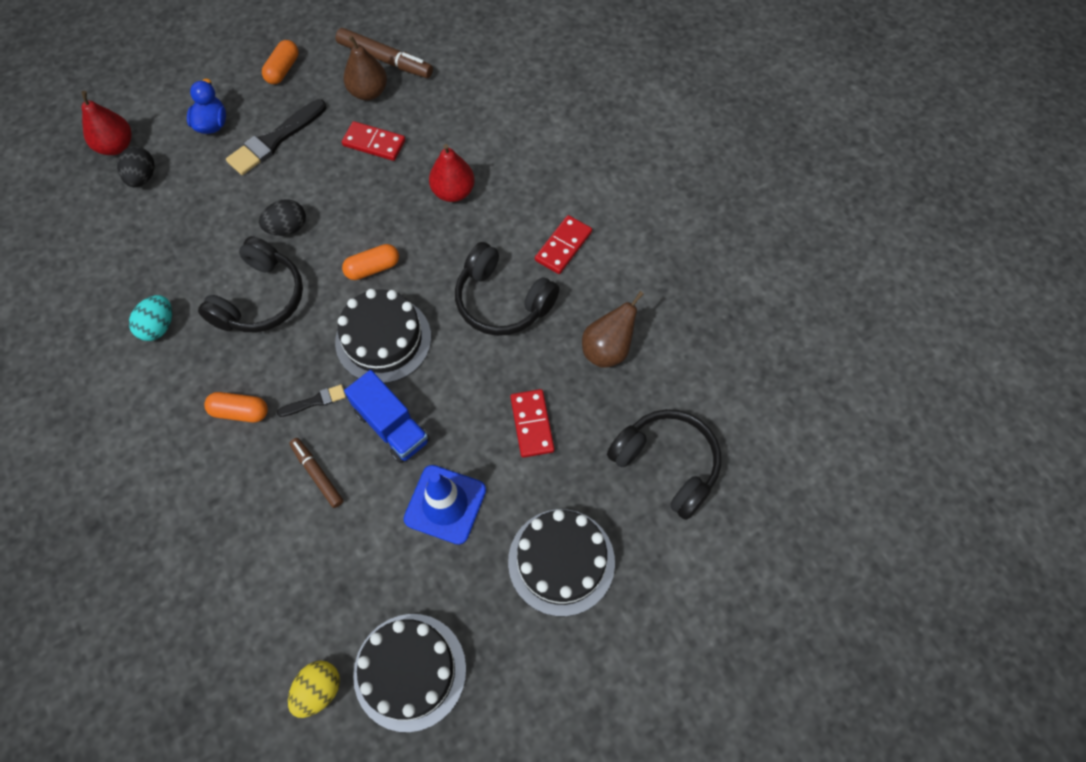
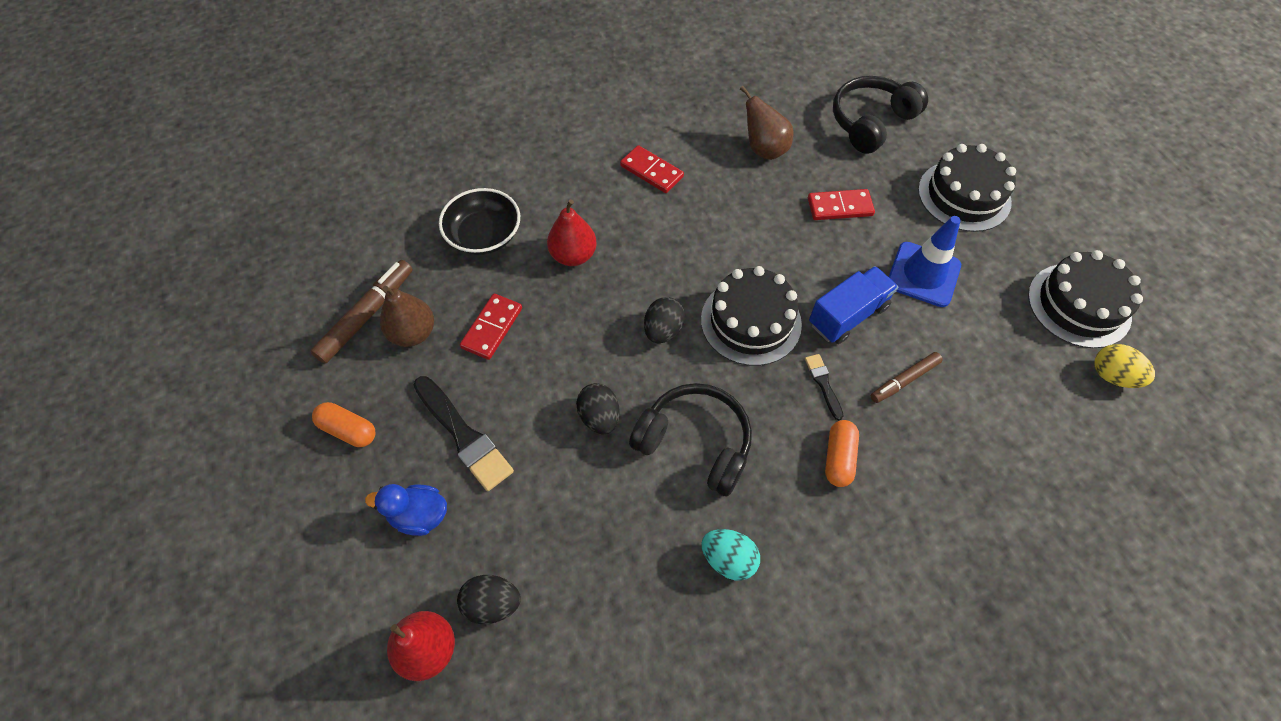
camera: 85 degrees left, 5 degrees down
orange capsule [342,244,399,280] -> black egg [644,297,685,343]
black headphones [455,242,560,336] -> none
none -> black bowl [439,188,520,255]

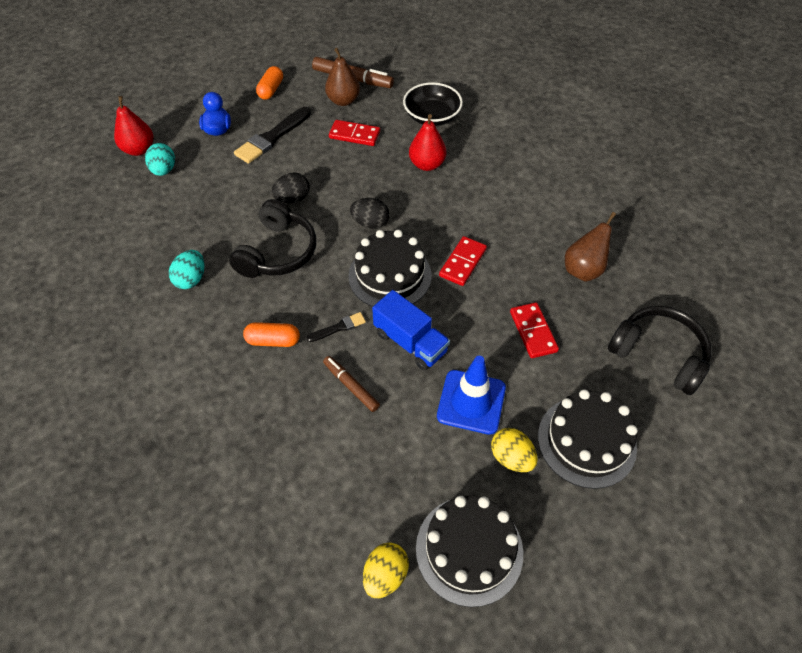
camera: 80 degrees right, 5 degrees down
black egg [457,575,521,624] -> turquoise egg [145,143,175,176]
red domino [620,145,684,193] -> red domino moved to [439,236,487,286]
none -> yellow egg [491,428,538,472]

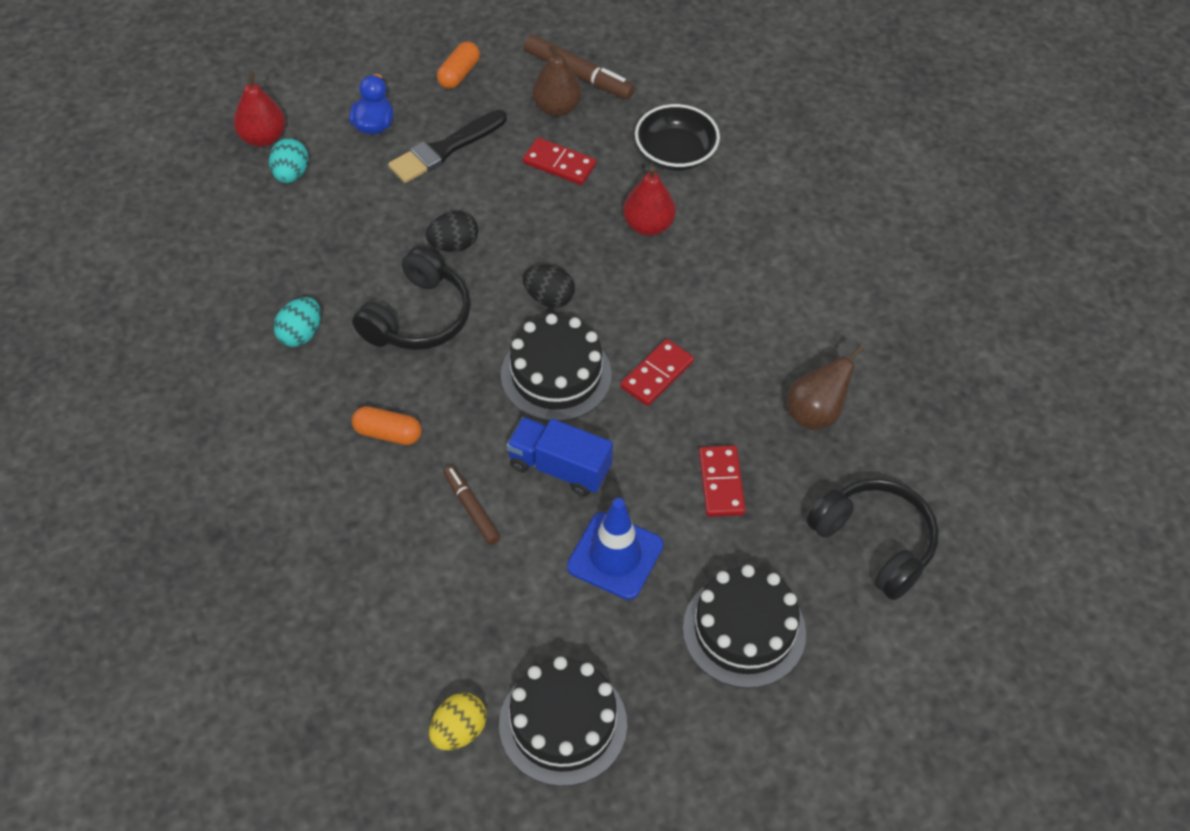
camera: 10 degrees right, 0 degrees up
black brush [307,312,366,342] -> none
blue truck [372,290,450,371] -> blue truck turned 150 degrees clockwise [506,417,613,497]
yellow egg [491,428,538,472] -> none

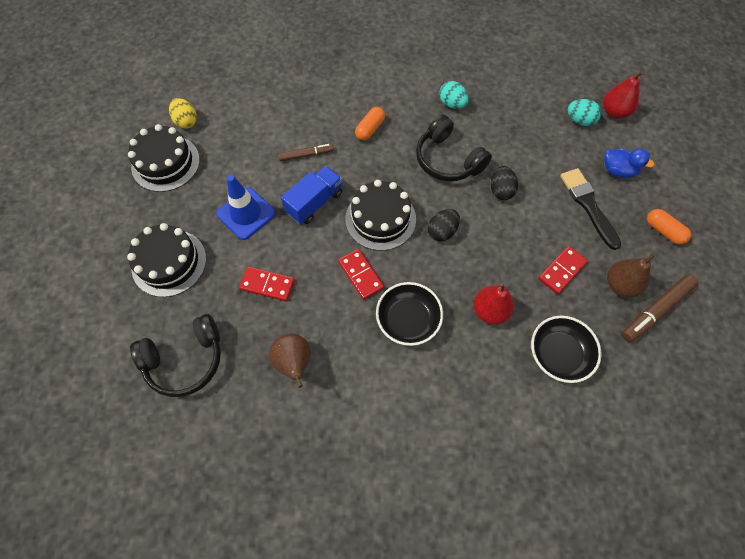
camera: 110 degrees right, 10 degrees up
none -> black bowl [376,282,443,346]

